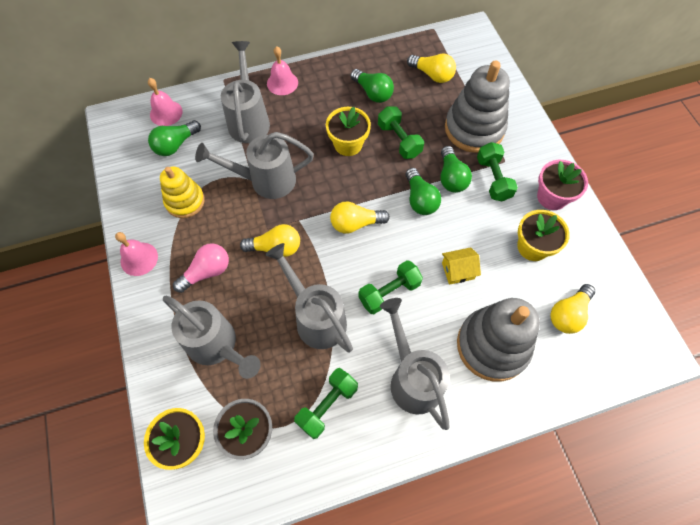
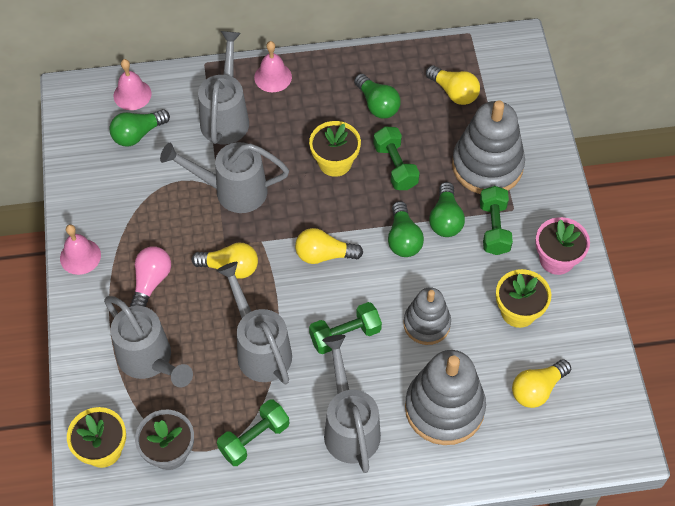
camera: 10 degrees right, 5 degrees down
yellow stacking toy [160,166,205,218] -> none
pink light bulb [173,243,229,293] -> pink light bulb turned 45 degrees counterclockwise [130,246,171,307]
yellow house [442,247,481,285] -> grey stacking toy [403,287,451,345]

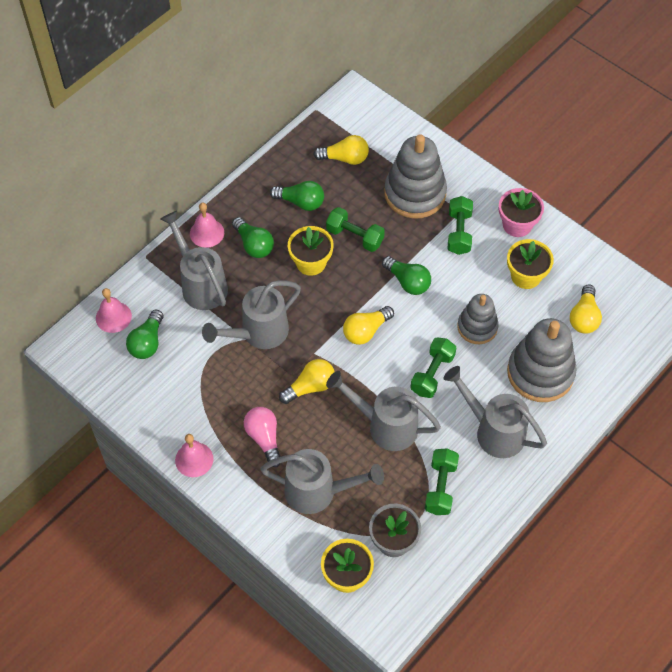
camera: 40 degrees left, 0 degrees up
green light bulb [429,182,465,237] -> green light bulb moved to [232,217,274,258]
green dumbbell [480,186,513,255] -> green dumbbell turned 45 degrees clockwise [448,196,473,255]

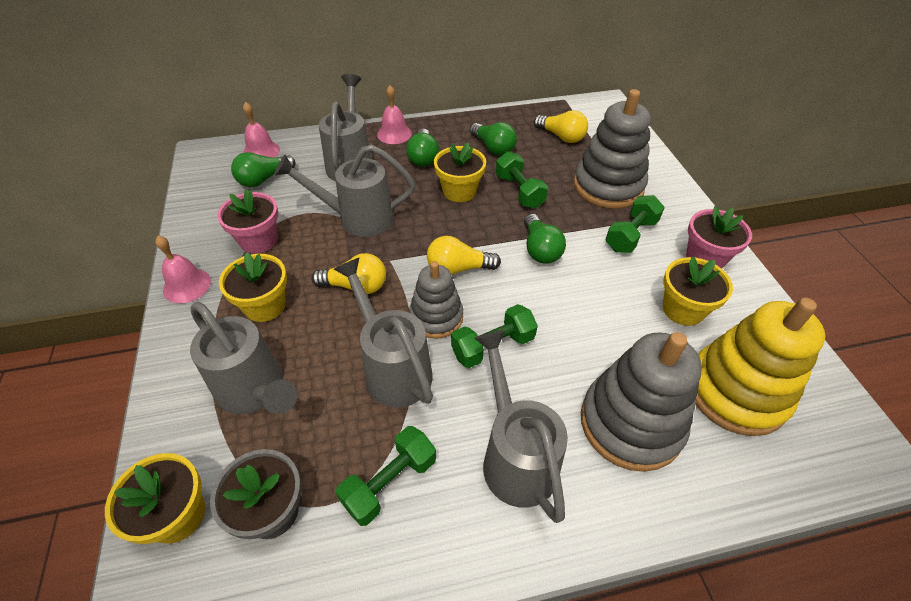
camera: 35 degrees right, 10 degrees down
pink light bulb [244,407,281,467] -> yellow flower pot [219,252,287,322]
grey stacking toy [457,294,499,344] -> grey stacking toy moved to [409,261,463,339]
yellow light bulb [570,285,602,334] -> yellow stacking toy [696,298,825,436]
none -> pink flower pot [217,189,278,254]

